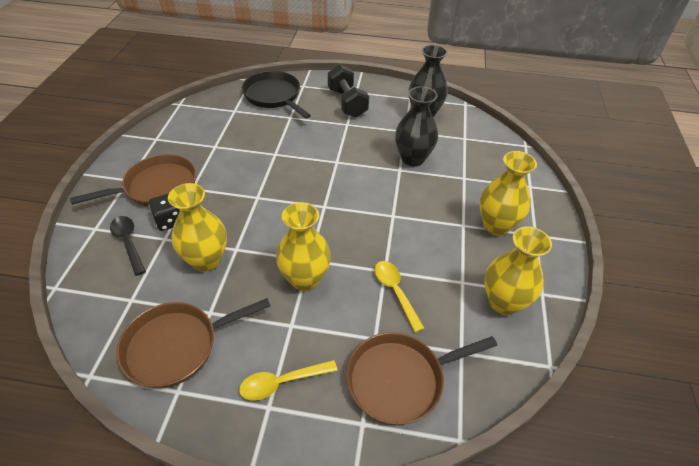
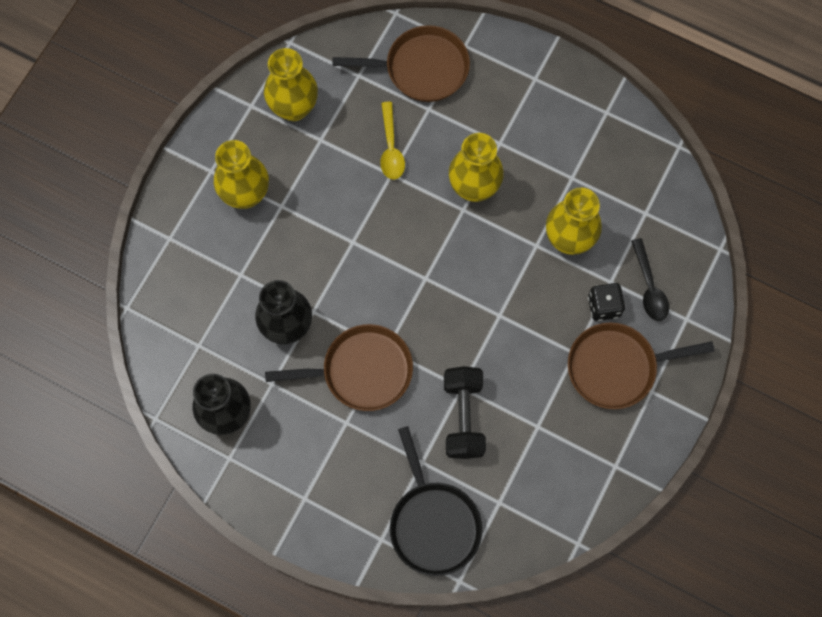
camera: 160 degrees left, 25 degrees up
brown pan [116,298,271,388] -> brown pan moved to [265,324,413,411]
yellow spoon [239,360,337,401] -> none
black dumbbell [328,64,369,118] -> black dumbbell moved to [444,366,486,459]

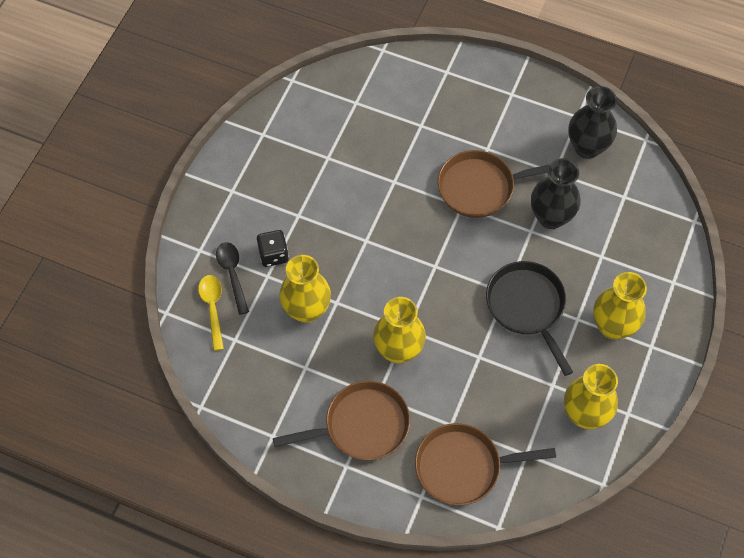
camera: 175 degrees right, 10 degrees down
yellow spoon [380,102,405,180] -> yellow spoon moved to [198,275,224,351]
black pan [390,426,482,576] -> black pan moved to [486,261,573,376]
black dumbbell [444,366,486,459] -> none
brown pan [568,323,715,409] -> brown pan moved to [273,381,410,460]

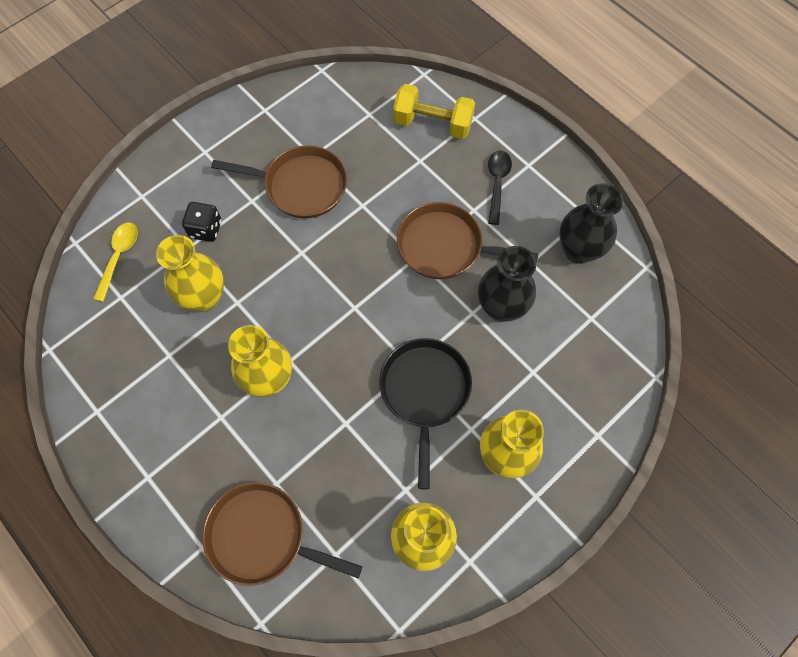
camera: 25 degrees right, 5 degrees up
black spoon [216,242,249,315] -> black spoon moved to [488,150,512,225]
brown pan [273,381,410,460] -> brown pan moved to [211,145,347,218]
none -> yellow dumbbell [393,84,475,139]

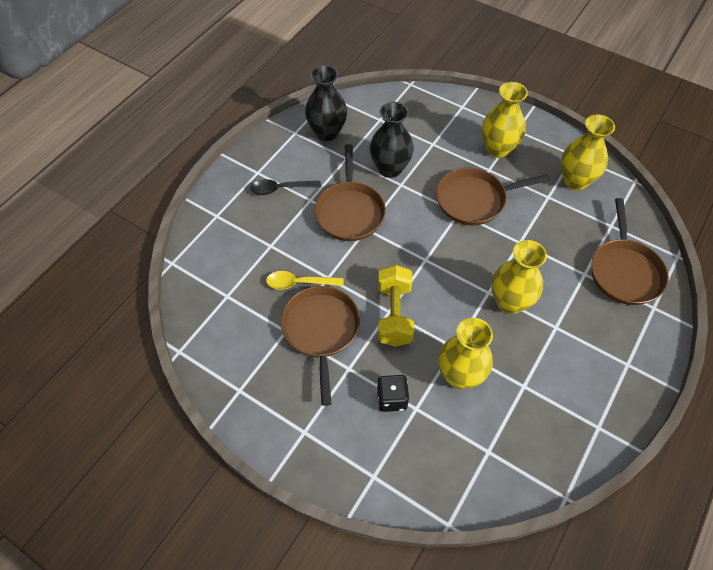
camera: 105 degrees left, 10 degrees down
yellow spoon [93,223,138,302] -> yellow spoon moved to [266,271,344,290]
black pan [379,338,472,489] -> brown pan [436,168,550,226]
yellow dumbbell [393,84,475,139] -> yellow dumbbell moved to [378,265,414,347]

